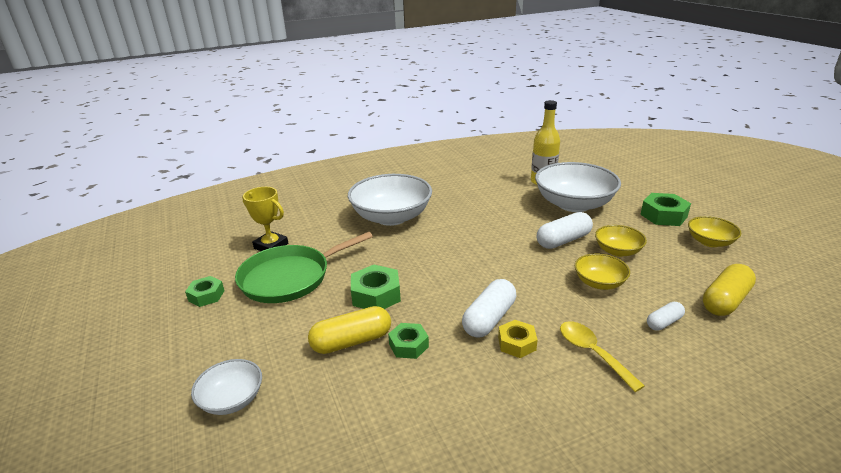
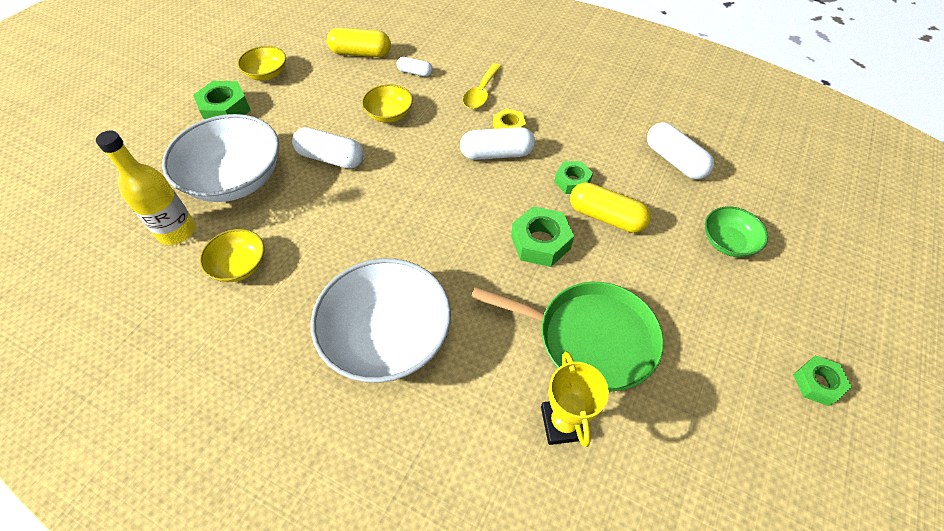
camera: 130 degrees left, 25 degrees up
green nut [185,276,225,307] -> green nut moved to [793,355,852,406]
white bowl [191,359,262,415] -> green bowl [705,206,768,257]
yellow bowl [595,225,647,257] -> yellow bowl moved to [200,229,264,282]
none -> white capsule [647,122,714,180]

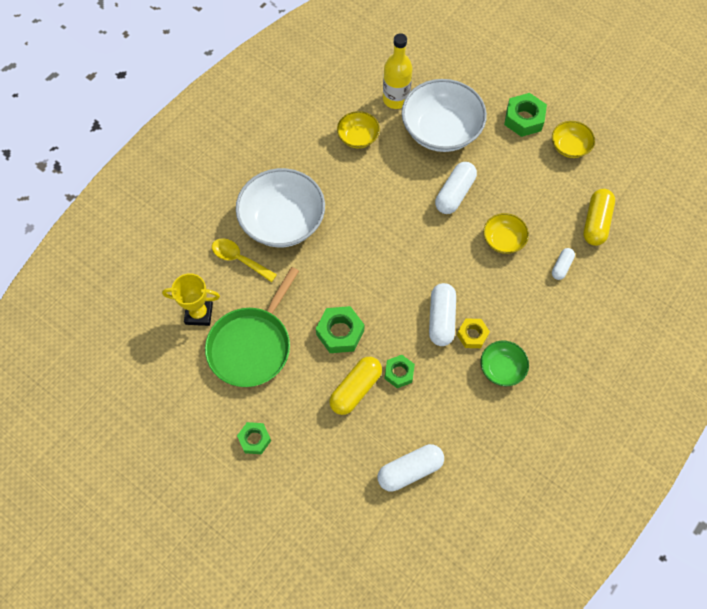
camera: 100 degrees right, 10 degrees up
yellow spoon [463,63,501,109] -> yellow spoon moved to [212,238,277,282]
green bowl [705,206,768,257] -> green bowl moved to [480,341,529,386]
green nut [793,355,852,406] -> green nut moved to [237,422,271,454]

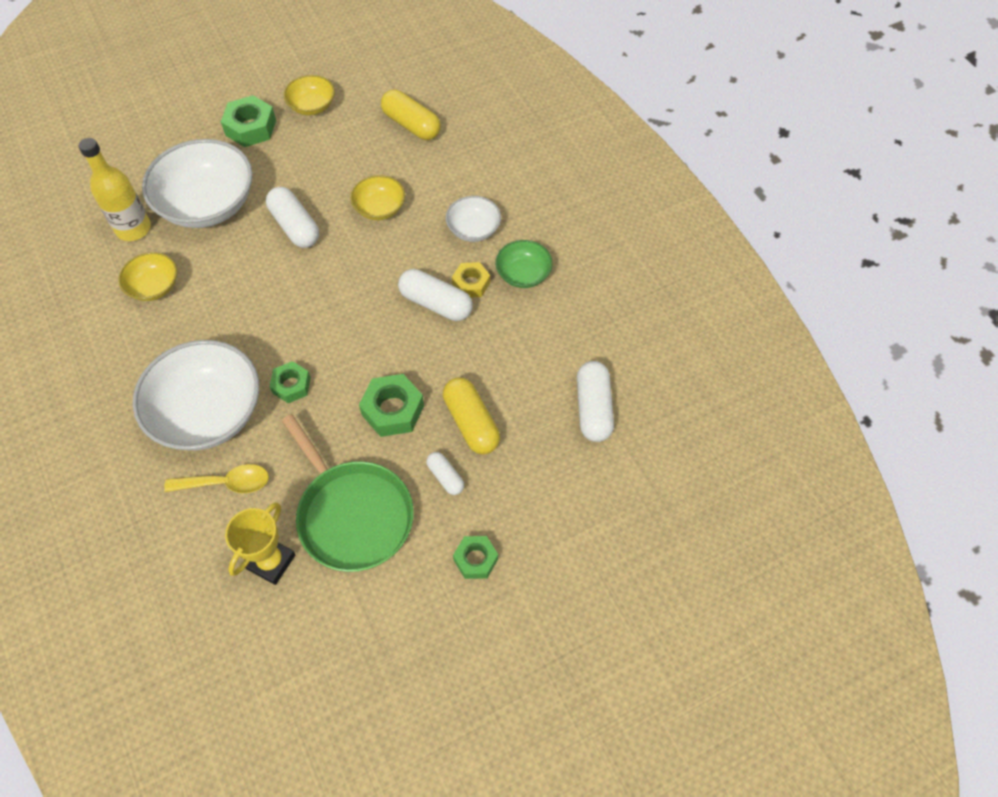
camera: 65 degrees left, 5 degrees down
yellow spoon [212,238,277,282] -> yellow spoon turned 150 degrees counterclockwise [164,464,269,493]
green nut [385,355,415,388] -> green nut moved to [269,361,311,403]
white capsule [552,248,575,280] -> white capsule moved to [426,452,464,495]
none -> white bowl [446,196,501,242]

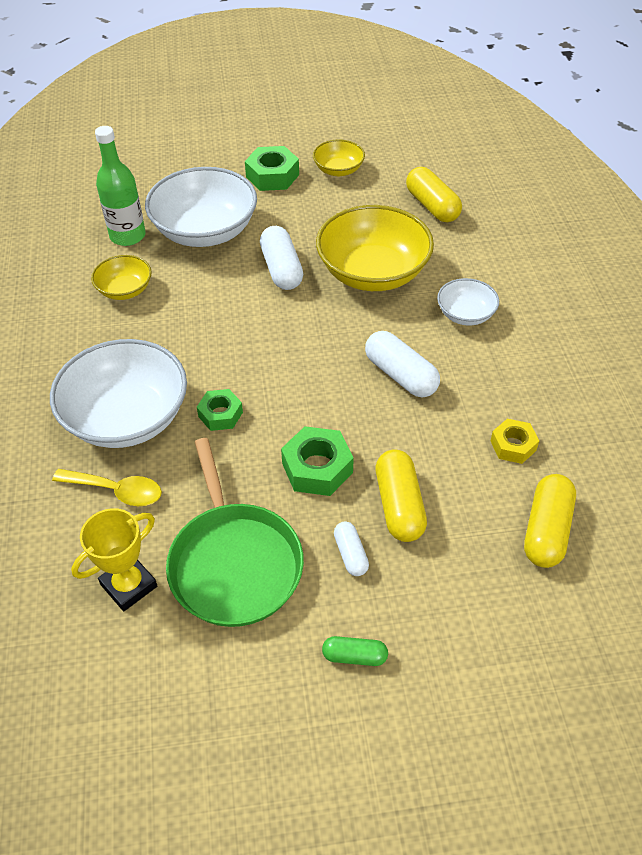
camera: 20 degrees right, 10 degrees down
yellow bottle [79,138,151,241] -> green bottle [95,126,146,246]
yellow bowl [350,175,405,220] -> yellow bowl [316,205,434,291], size x1.96
yellow nut [452,262,490,298] -> yellow nut moved to [491,419,539,464]
green nut [453,536,498,579] -> green capsule [322,636,388,666]
green bowl [495,240,553,288] -> none
white capsule [577,361,614,442] -> yellow capsule [524,474,576,568]

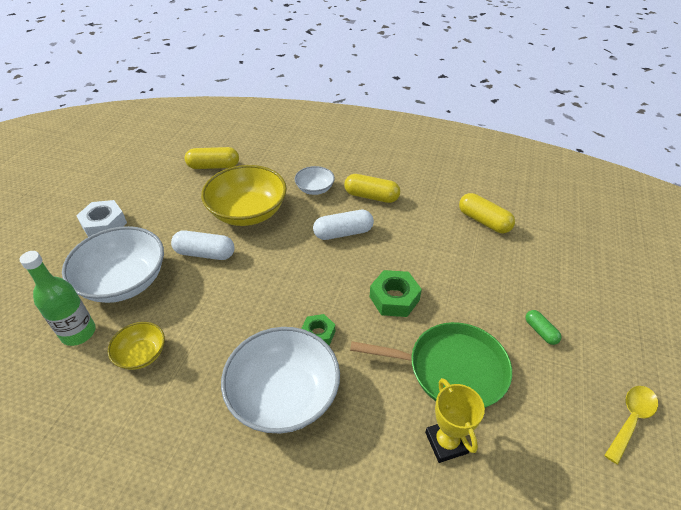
camera: 65 degrees left, 5 degrees down
yellow spoon [52,469,162,506] -> yellow spoon moved to [604,386,658,465]
green nut [245,146,299,191] -> white nut [76,200,127,237]
yellow bowl [313,140,365,176] -> none
green capsule [322,636,388,666] -> green capsule turned 60 degrees counterclockwise [526,310,561,345]
white capsule [334,522,369,576] -> none
yellow capsule [376,449,427,542] -> yellow capsule moved to [344,174,400,203]
yellow nut [491,419,539,464] -> none

